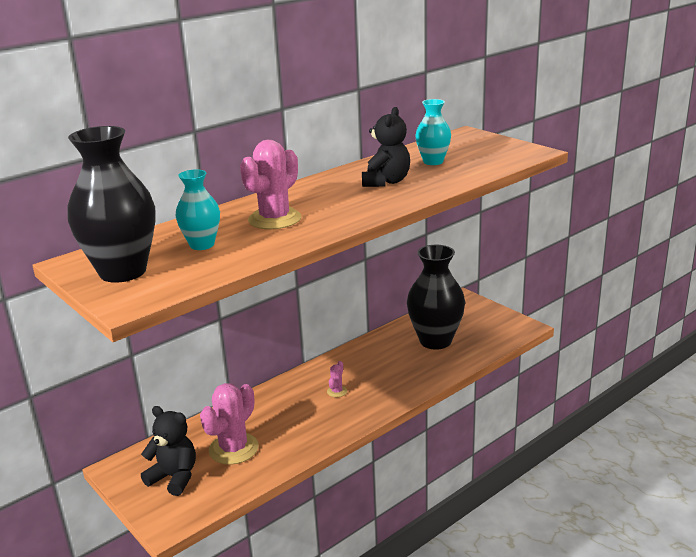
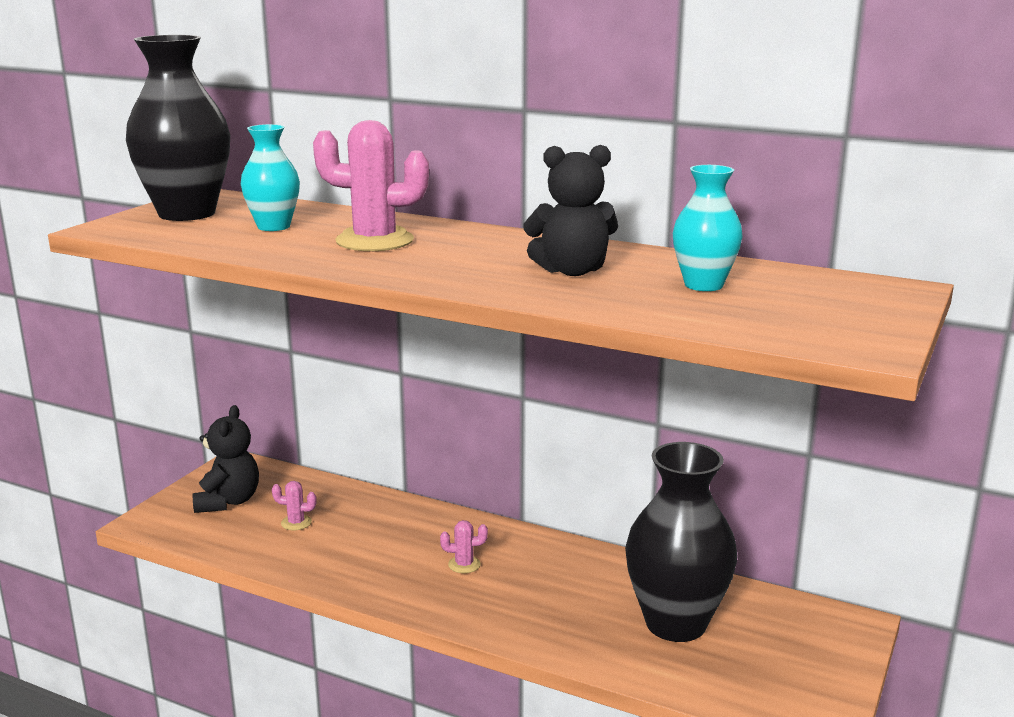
camera: 65 degrees right, 5 degrees down
pink cactus [200,383,259,465] -> pink cactus [272,481,317,530], size x0.45

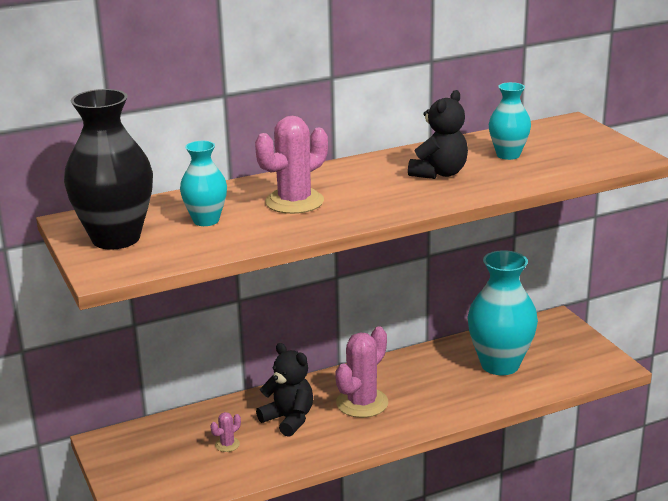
camera: 50 degrees left, 5 degrees up
black teddy bear [193,405,259,513] -> black teddy bear moved to [256,343,313,437]
pink cactus [440,520,488,573] -> pink cactus [335,327,389,418], size x2.22
black vase [625,442,738,642] -> turquoise vase [467,250,538,375]

